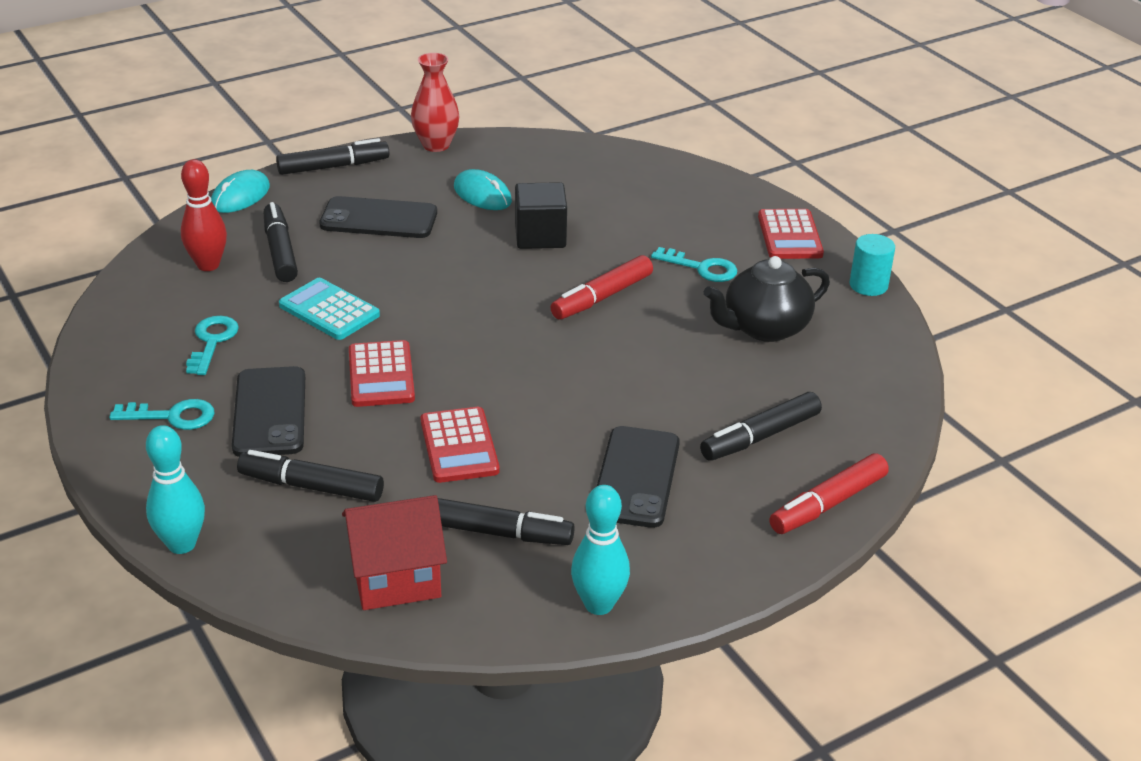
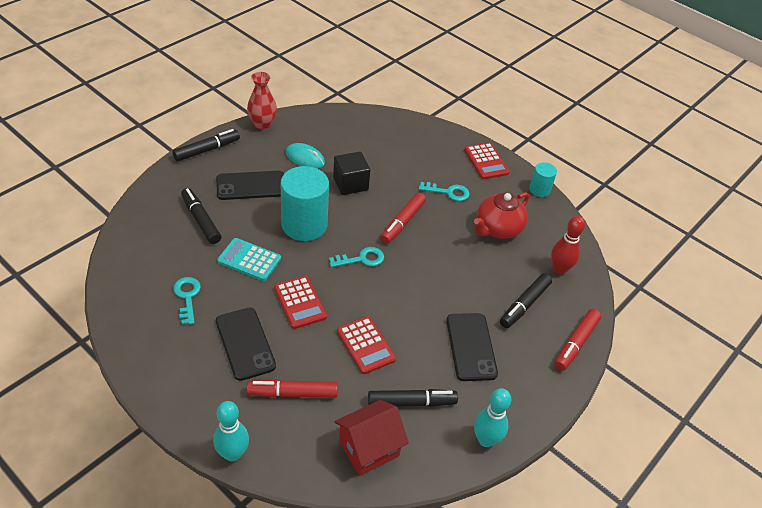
camera: 20 degrees left, 10 degrees up
turquoise key [109,399,215,430] -> turquoise key moved to [329,247,384,267]
red bowling pin [181,159,227,271] -> red bowling pin moved to [551,216,585,274]
turquoise mouse [211,170,270,213] -> none
black marker [237,450,384,502] -> red marker [247,380,338,398]
black teapot [704,256,830,342] -> red teapot [474,192,529,239]
none -> turquoise cylinder [281,166,329,241]

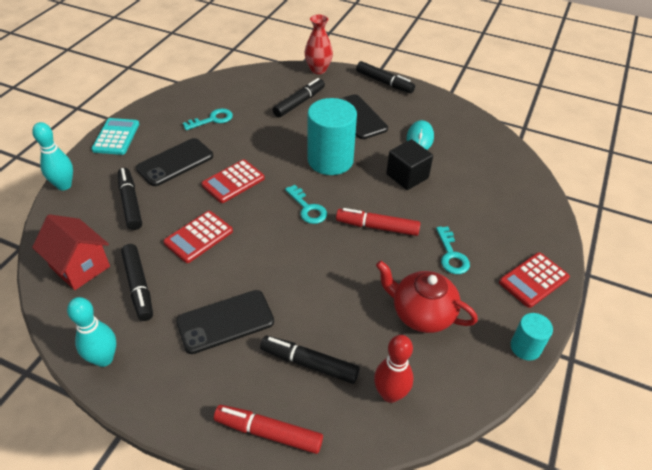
camera: 75 degrees right, 0 degrees up
turquoise calculator [217,238,281,281] -> turquoise calculator moved to [91,118,139,155]
red vase [247,72,277,130] -> red vase moved to [304,15,333,74]
red marker [247,380,338,398] -> black marker [118,168,142,230]

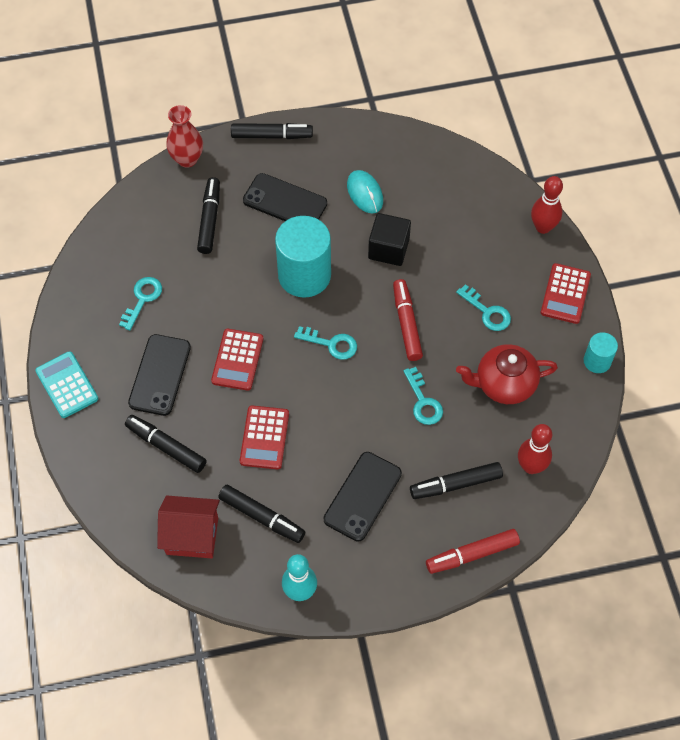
camera: 35 degrees left, 15 degrees up
turquoise bowling pin [32,122,73,190] -> none
red marker [336,208,420,236] -> red marker turned 105 degrees clockwise [393,279,423,361]
none -> turquoise key [403,367,443,425]
none -> red bowling pin [531,176,563,234]

